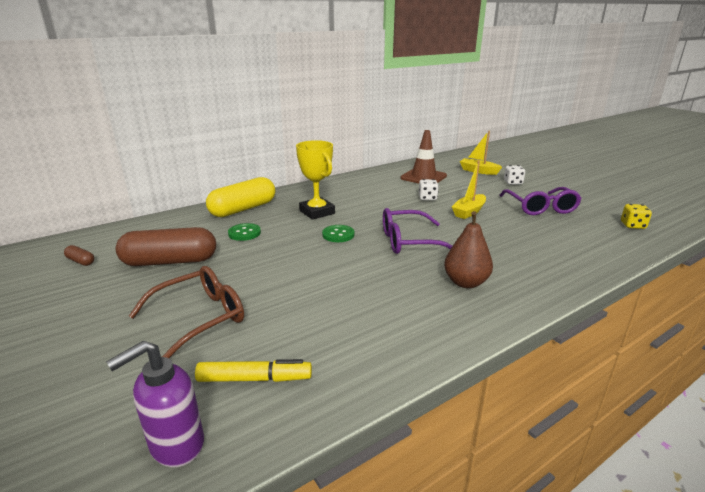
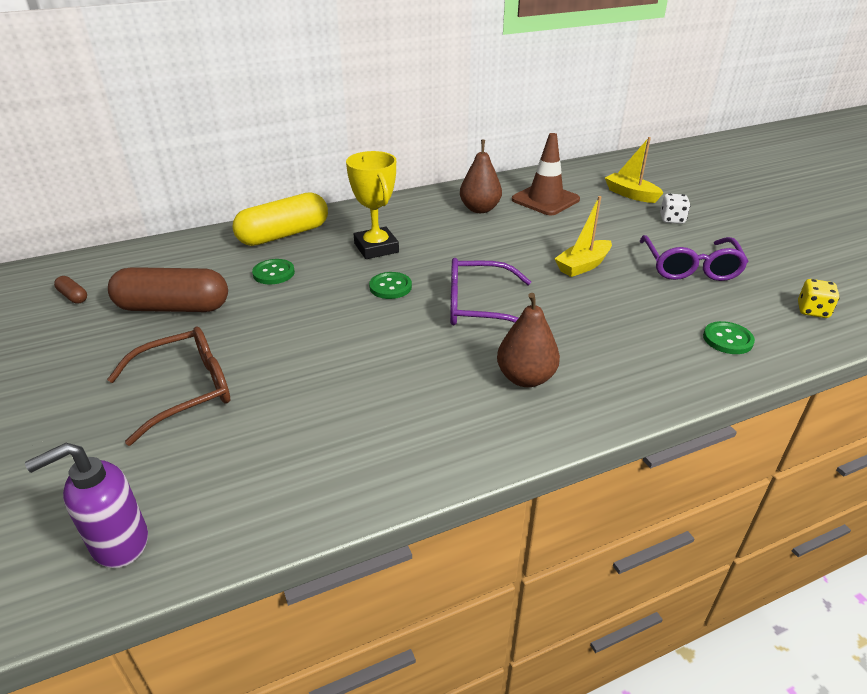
camera: 10 degrees right, 10 degrees up
yellow marker [195,359,312,382] -> none
white dice [419,179,439,200] -> none
none -> brown pear [460,140,502,213]
none -> green button [703,321,755,354]

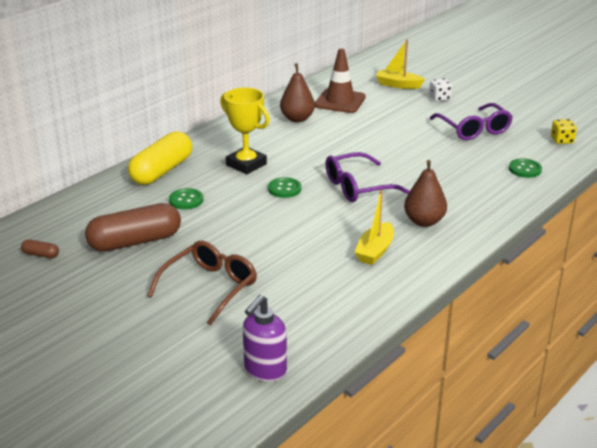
camera: 25 degrees left, 5 degrees down
yellow boat [554,196,612,277] -> yellow boat moved to [354,190,394,265]

